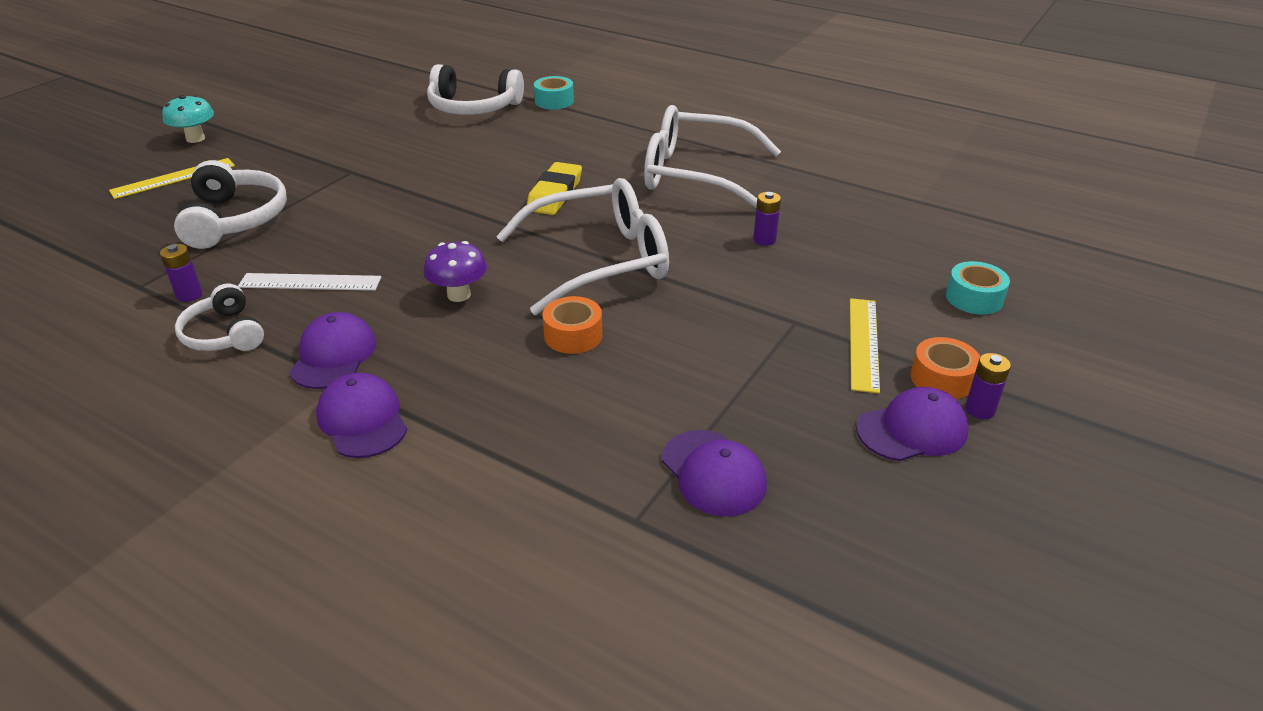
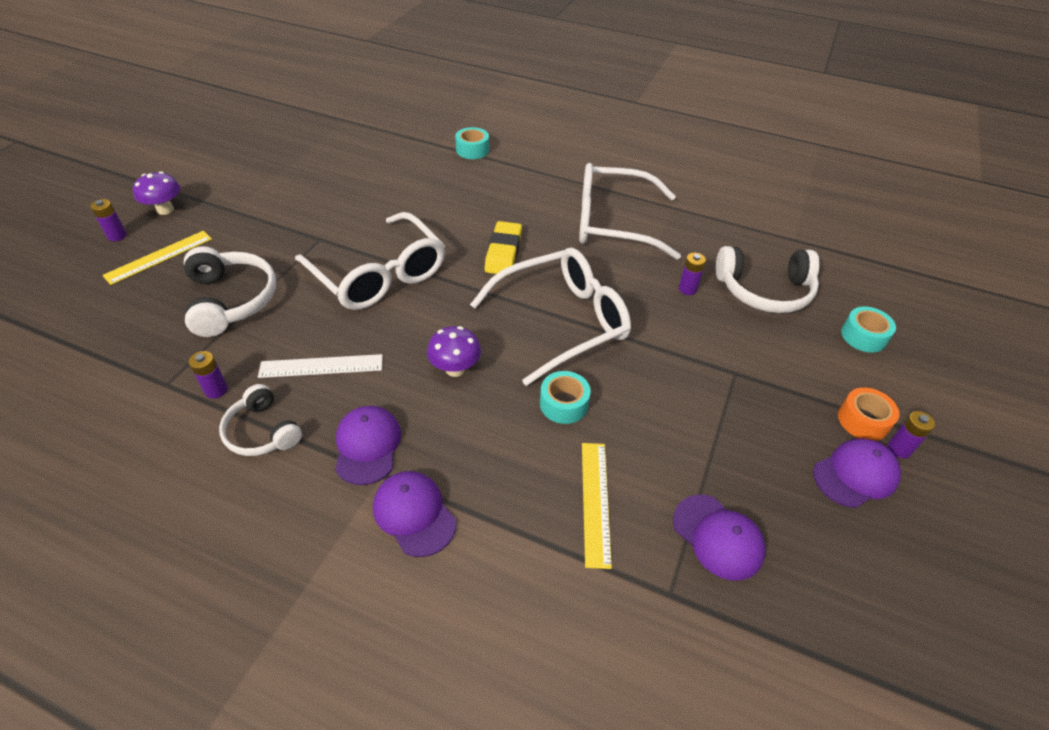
camera: 10 degrees left, 10 degrees up
turquoise mushroom [162,95,214,143] -> purple mushroom [133,171,180,215]
white headphones [427,64,524,115] -> white headphones moved to [716,246,819,313]
orange tape [543,296,602,354] -> turquoise tape [540,371,591,424]
yellow ruler [850,298,880,393] -> yellow ruler moved to [582,443,612,569]
none -> purple battery [90,199,127,241]
none -> white glasses [295,212,445,310]

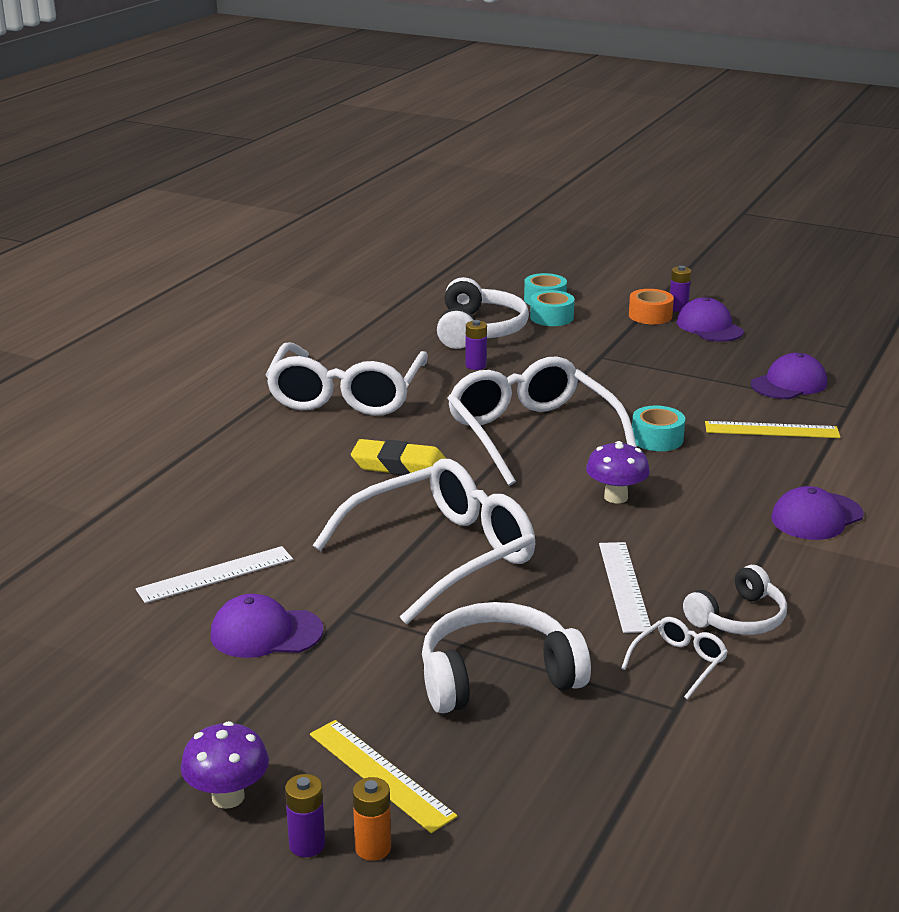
camera: 85 degrees left, 20 degrees down
purple battery [189,351,228,399] -> white glasses [621,617,728,700]
purple cap [335,406,401,485] -> purple cap moved to [211,594,323,658]
turquoise tape [455,127,489,159] -> turquoise tape moved to [530,290,574,326]
none -> white ruler [136,546,293,603]
none -> orange battery [353,777,391,861]

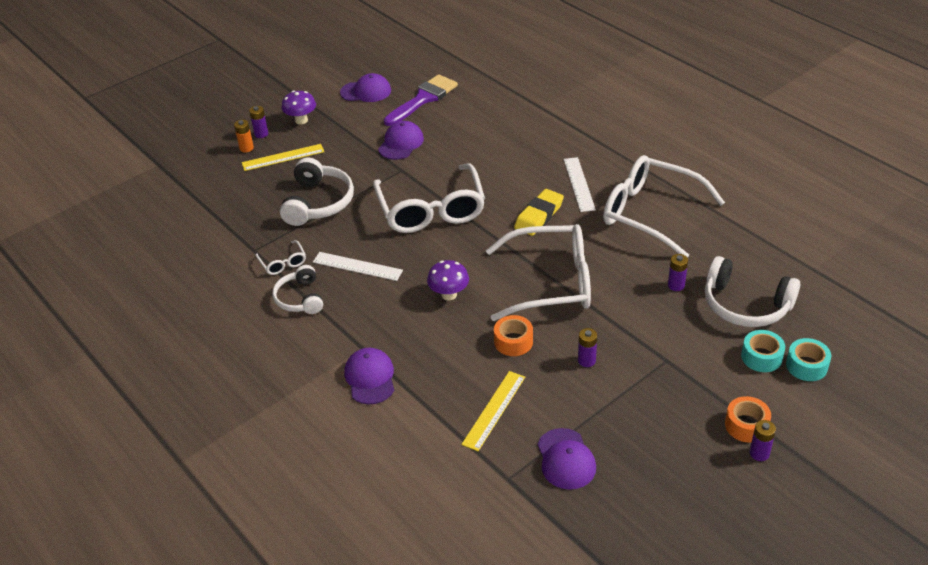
camera: 115 degrees right, 15 degrees up
white ruler [136,546,293,603] -> white ruler moved to [564,157,596,212]
turquoise tape [632,406,685,451] -> orange tape [494,315,533,356]
purple cap [677,297,744,342] -> purple cap moved to [340,73,391,102]
none -> purple brush [384,74,458,126]
none -> purple battery [578,328,597,367]

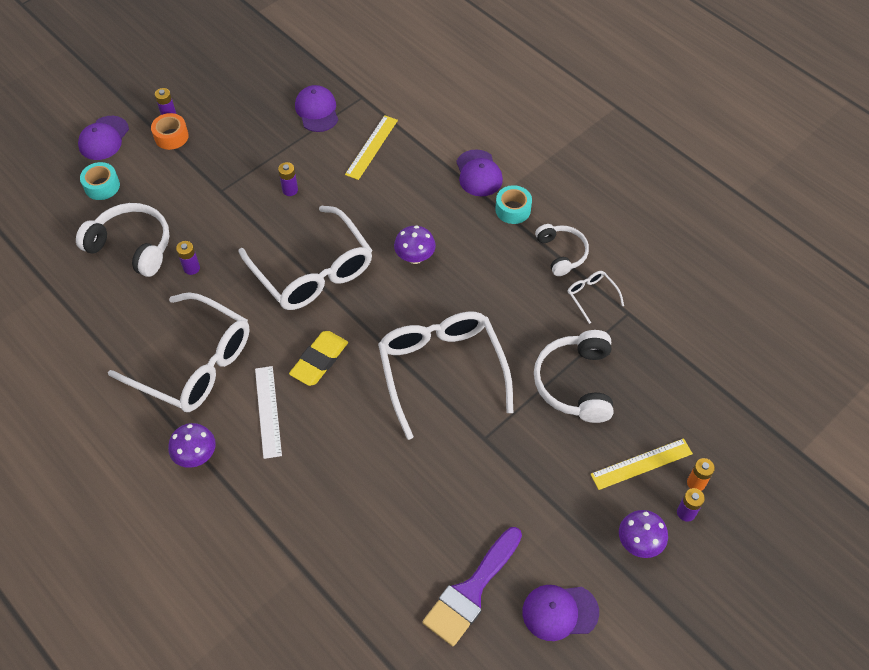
camera: 175 degrees right, 15 degrees up
white ruler [313,252,403,281] -> none
purple cap [378,121,424,160] -> purple cap moved to [78,116,129,160]
white glasses [486,224,591,321] -> white glasses turned 120 degrees counterclockwise [239,206,372,310]
orange tape [494,315,533,356] -> none
turquoise tape [741,330,785,372] -> turquoise tape moved to [495,185,532,224]
none -> purple mushroom [168,423,216,468]

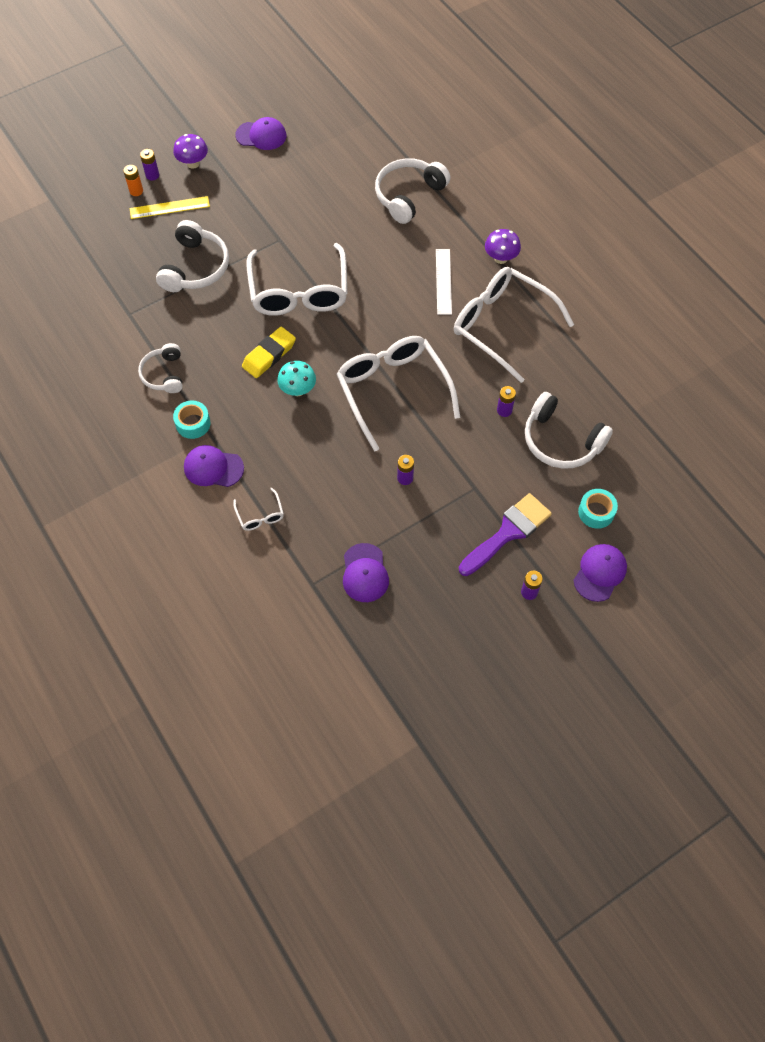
camera: 170 degrees left, 5 degrees up
orange tape [151,113,189,150] -> none
yellow eraser [289,331,348,386] -> yellow eraser moved to [242,327,296,378]
yellow ruler [345,115,398,180] -> none
purple mushroom [394,225,436,264] -> turquoise mushroom [277,361,316,396]
purple brush [422,527,522,646] -> purple brush moved to [459,493,552,576]
purple cap [456,149,503,196] -> purple cap turned 75 degrees counterclockwise [184,445,244,487]
white glasses [567,271,624,324] -> white glasses moved to [233,487,284,531]
none -> white headphones [375,158,451,224]

